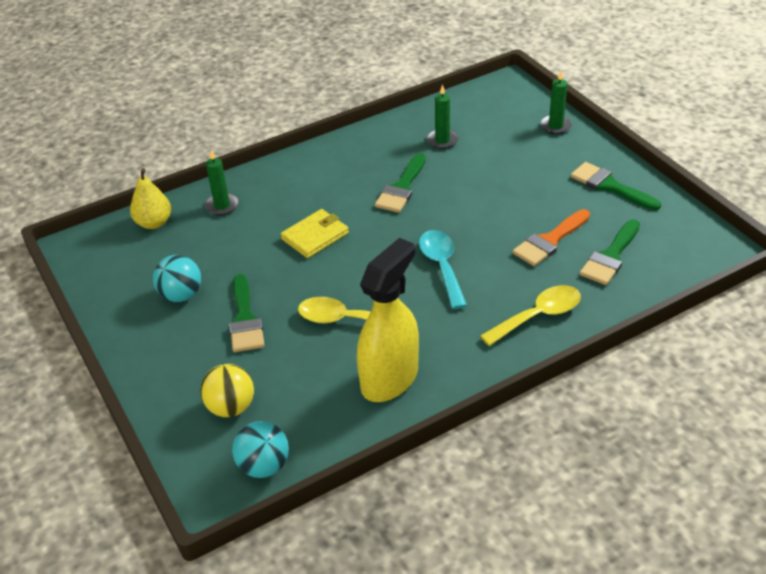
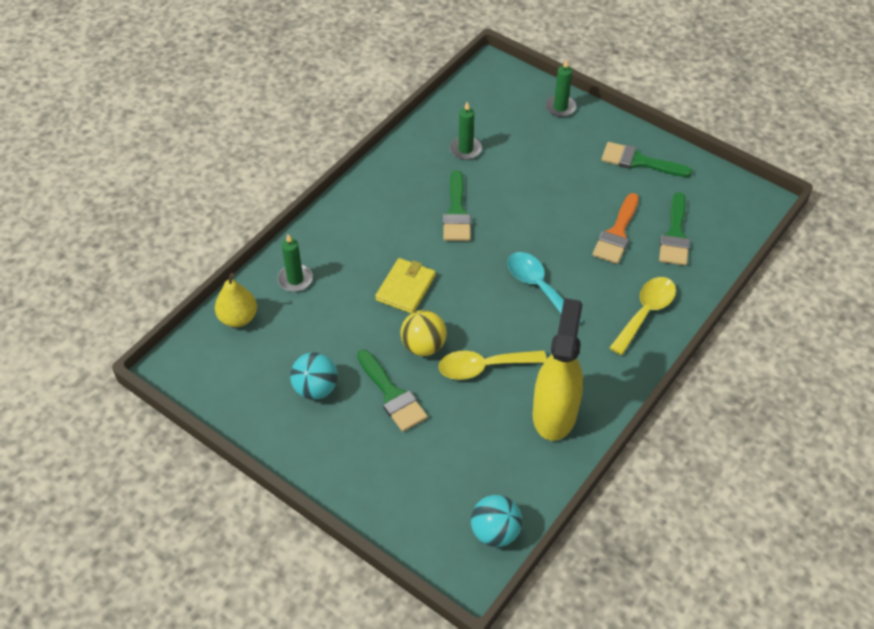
camera: 25 degrees left, 10 degrees up
yellow ball [200,364,254,417] -> yellow ball moved to [400,310,447,356]

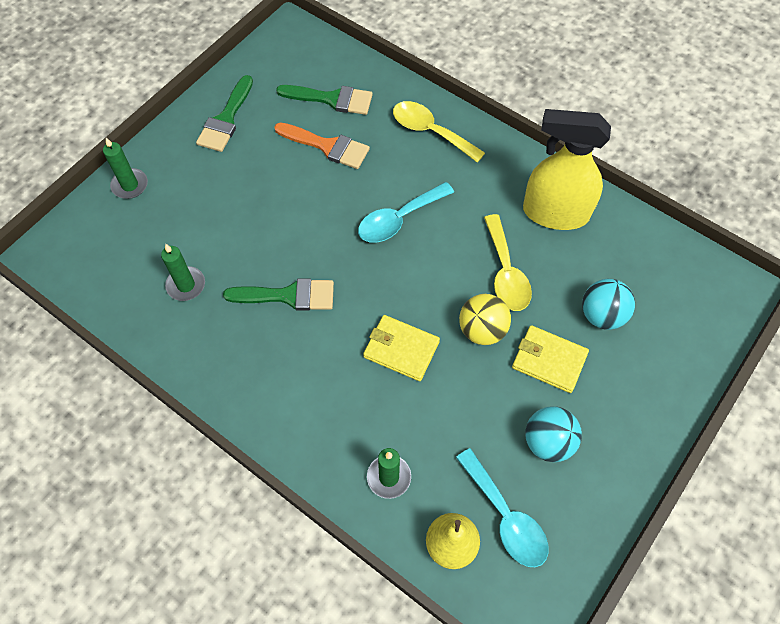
camera: 90 degrees left, 10 degrees up
green brush [357,350,428,432] -> yellow wallet [512,325,589,393]
turquoise ball [471,495,522,547] -> turquoise ball moved to [582,279,635,330]
none -> turquoise spoon [456,448,549,567]

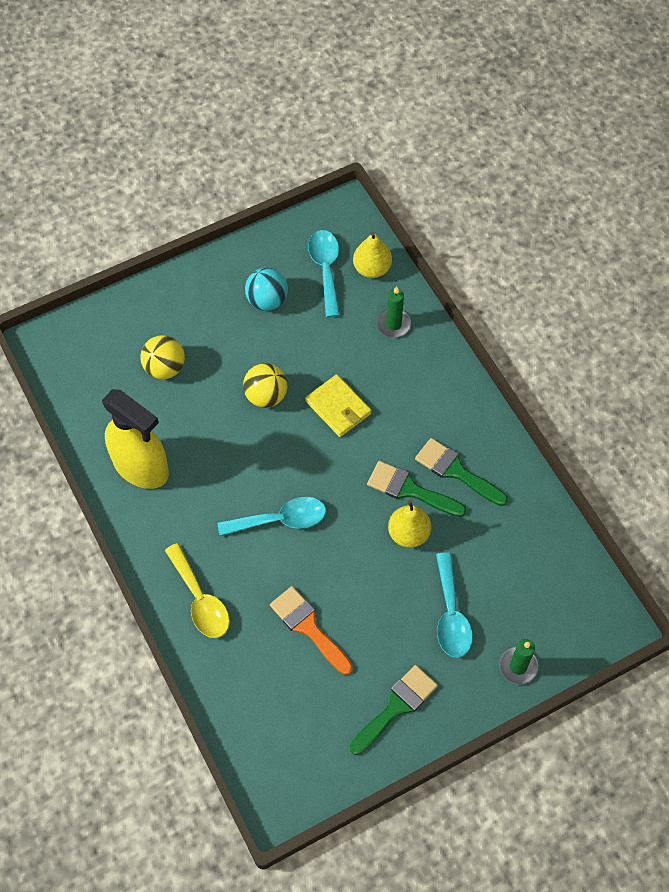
camera: 155 degrees left, 0 degrees up
green candle [161,244,205,301] -> none
green brush [276,85,373,115] -> green brush moved to [415,438,508,506]
yellow spoon [484,214,532,311] -> none
yellow wallet [512,325,589,393] -> none
turquoise ball [582,279,635,330] -> yellow ball [140,335,185,379]
none -> yellow pear [388,500,431,548]
none -> turquoise spoon [436,552,473,658]

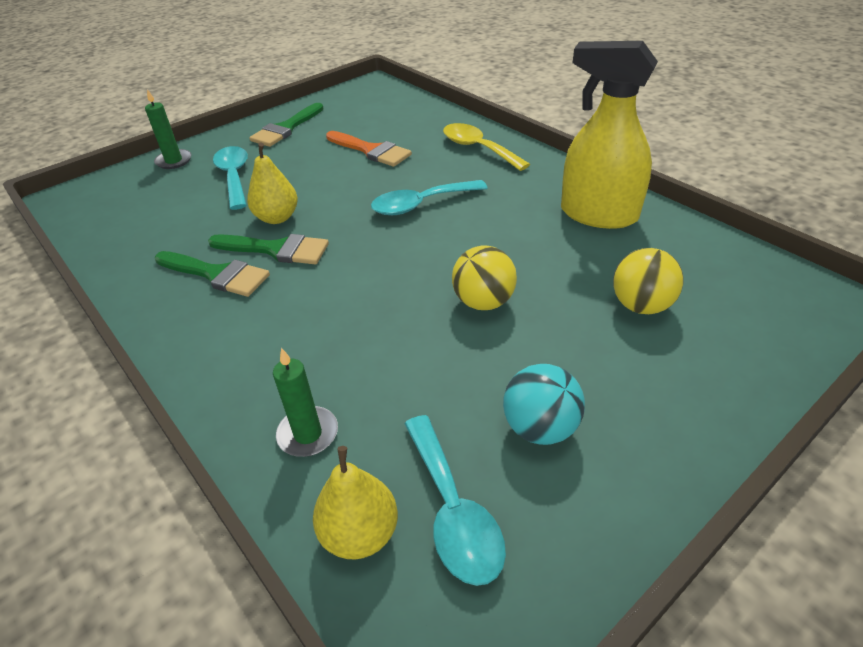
camera: 170 degrees right, 20 degrees down
yellow wallet [305,374,372,437] -> none

